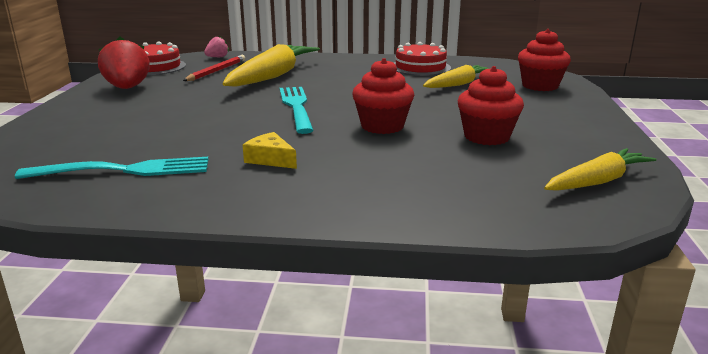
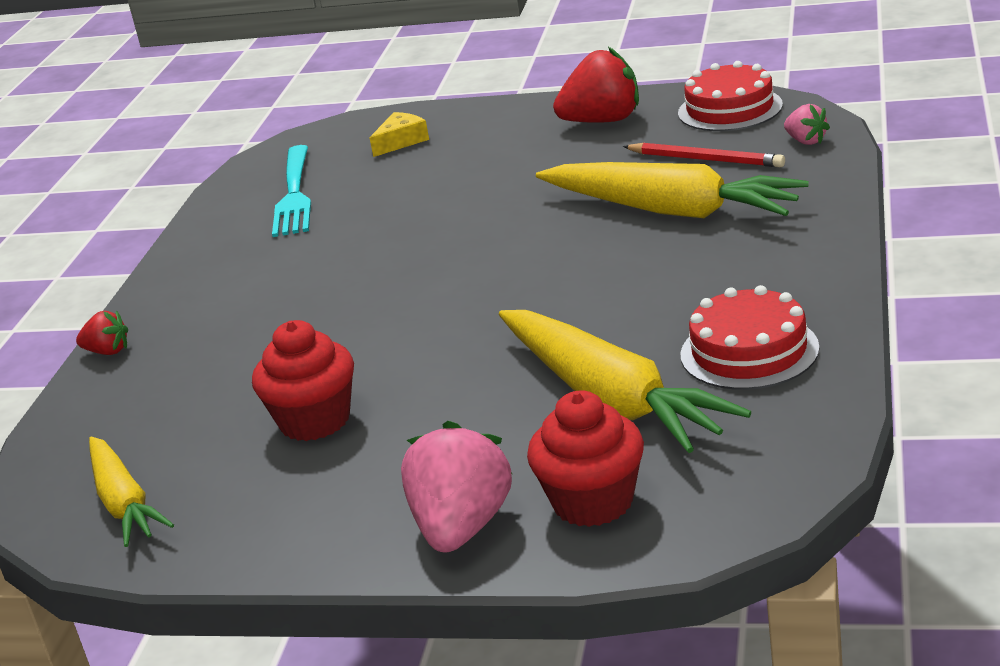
camera: 100 degrees right, 5 degrees up
yellow cheese [243,132,297,169] -> yellow cheese moved to [370,112,429,157]
turquoise fork [280,87,314,134] -> none
red cupcake [352,58,414,134] -> none
yellow carrot [423,65,491,88] -> yellow carrot [499,310,751,453], size x1.65
none -> red strawberry [76,311,128,355]
none -> pink strawberry [401,421,512,553]

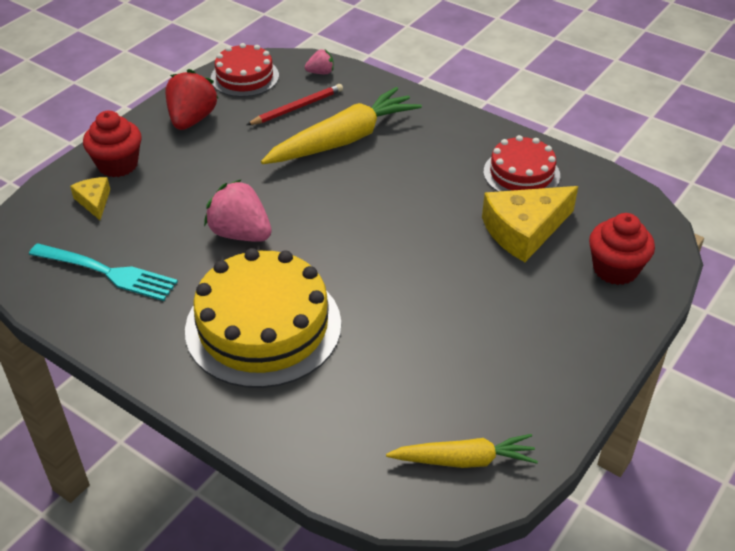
camera: 70 degrees left, 15 degrees up
red strawberry [76,311,128,355] -> none
red cupcake [252,320,354,441] -> red cupcake moved to [83,111,142,177]
pink strawberry [401,421,512,553] -> pink strawberry moved to [204,179,272,242]
yellow carrot [499,310,751,453] -> yellow cheese [482,186,578,262]
none -> yellow cake [185,248,341,388]

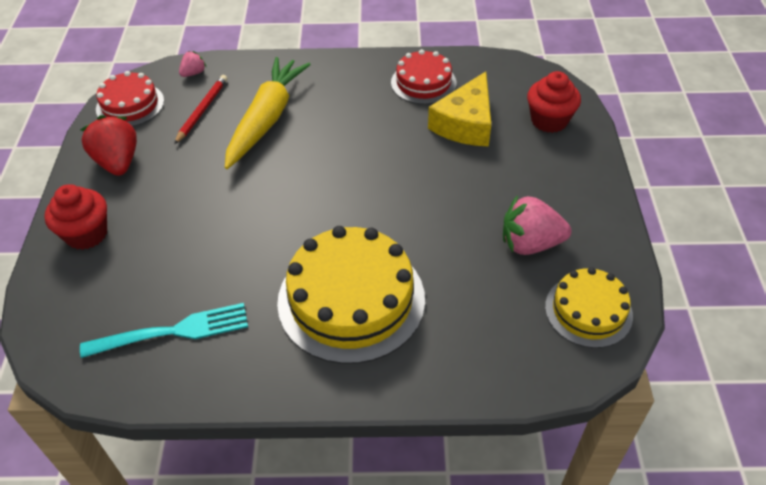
camera: 35 degrees left, 5 degrees up
yellow cheese [70,177,110,220] -> none
pink strawberry [204,179,272,242] -> pink strawberry moved to [503,195,571,255]
yellow carrot [386,434,538,468] -> yellow cake [545,267,633,348]

